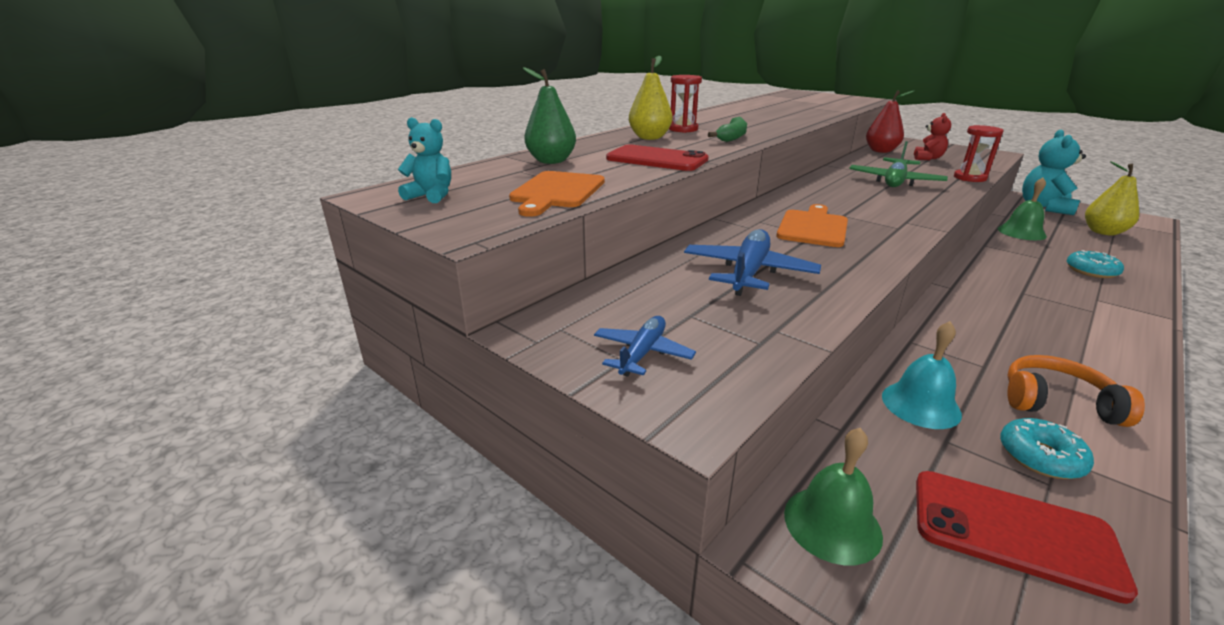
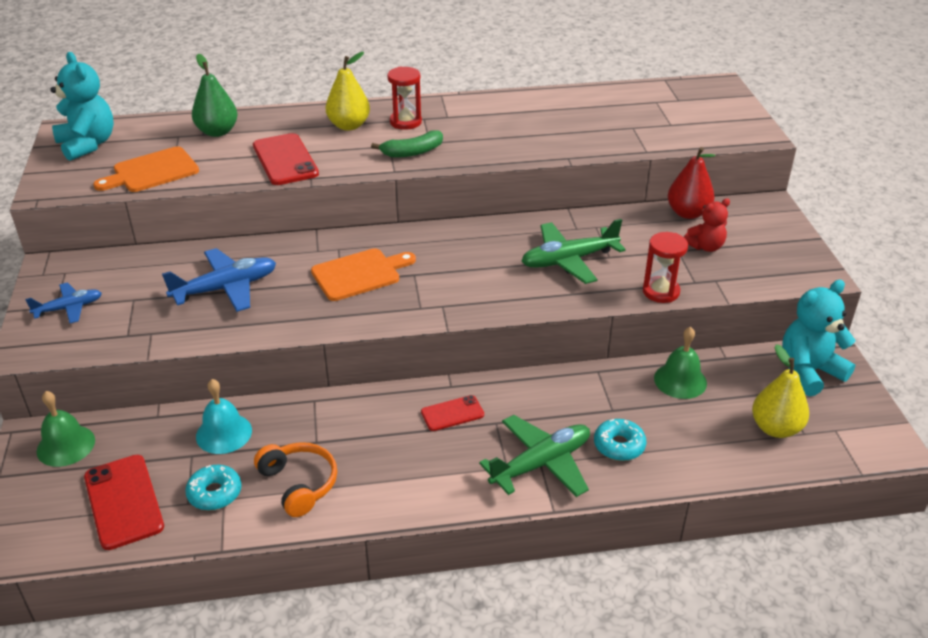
camera: 40 degrees right, 10 degrees up
turquoise teddy bear [398,117,451,203] -> turquoise teddy bear [50,52,114,161], size x1.67
none -> red phone [421,395,484,431]
none -> green plane [479,415,590,497]

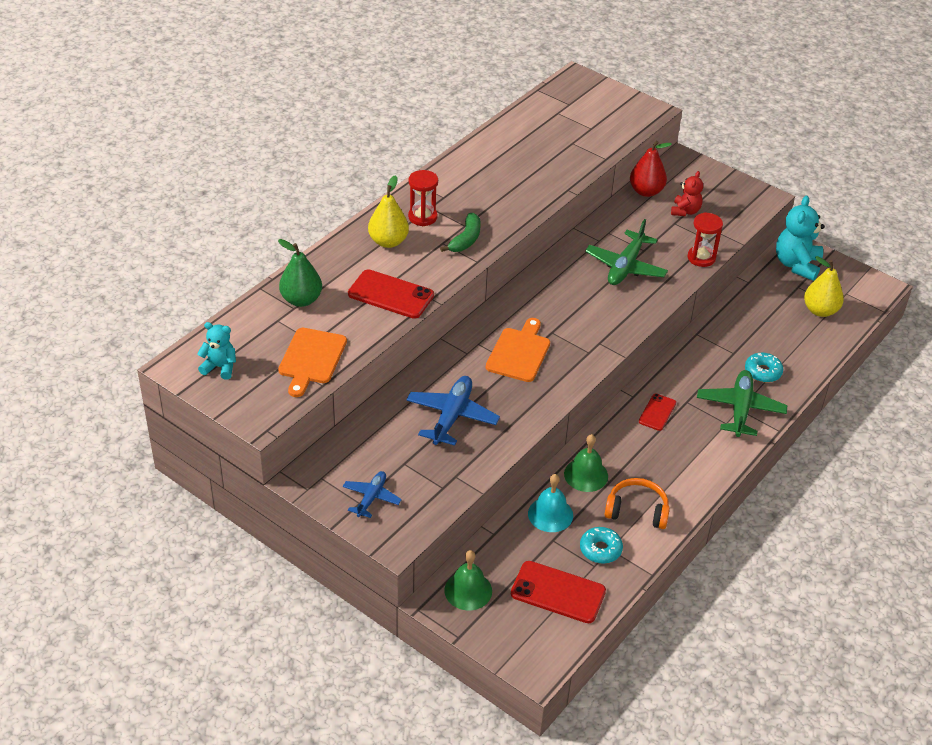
camera: 45 degrees left, 5 degrees up
turquoise teddy bear [50,52,114,161] -> turquoise teddy bear [197,322,236,380], size x0.60
green bell [654,327,707,399] -> green bell moved to [564,434,608,492]

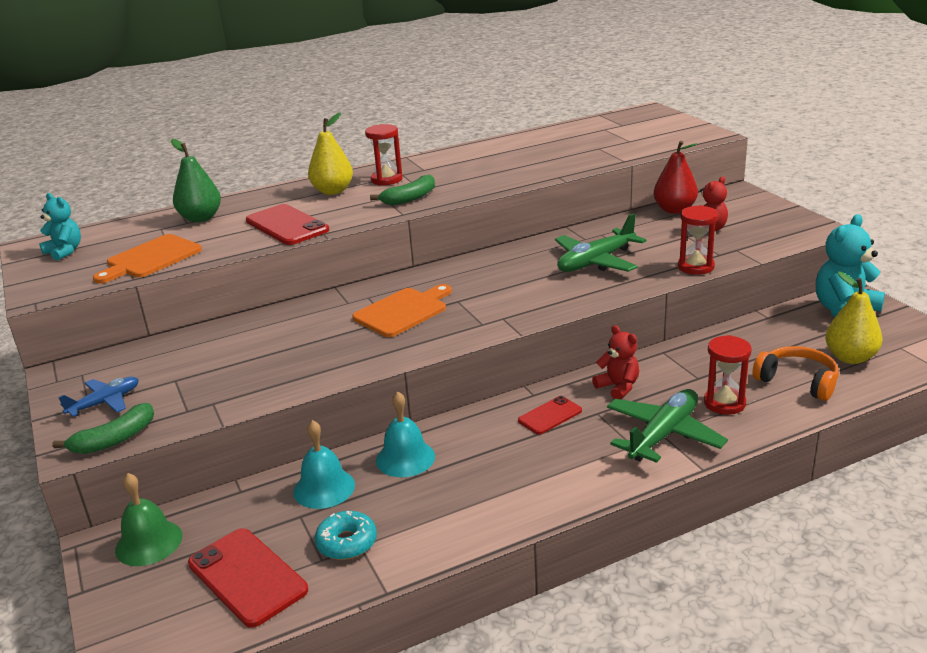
camera: 30 degrees right, 15 degrees down
blue plane [406,376,500,445] -> none
green bell [564,434,608,492] -> turquoise bell [376,391,435,477]
orange headphones [605,478,670,529] -> orange headphones moved to [752,346,839,401]
turquoise donut [745,353,783,382] -> red hourglass [704,335,752,415]
none -> green banana [52,403,154,454]
none -> red teddy bear [592,325,639,399]

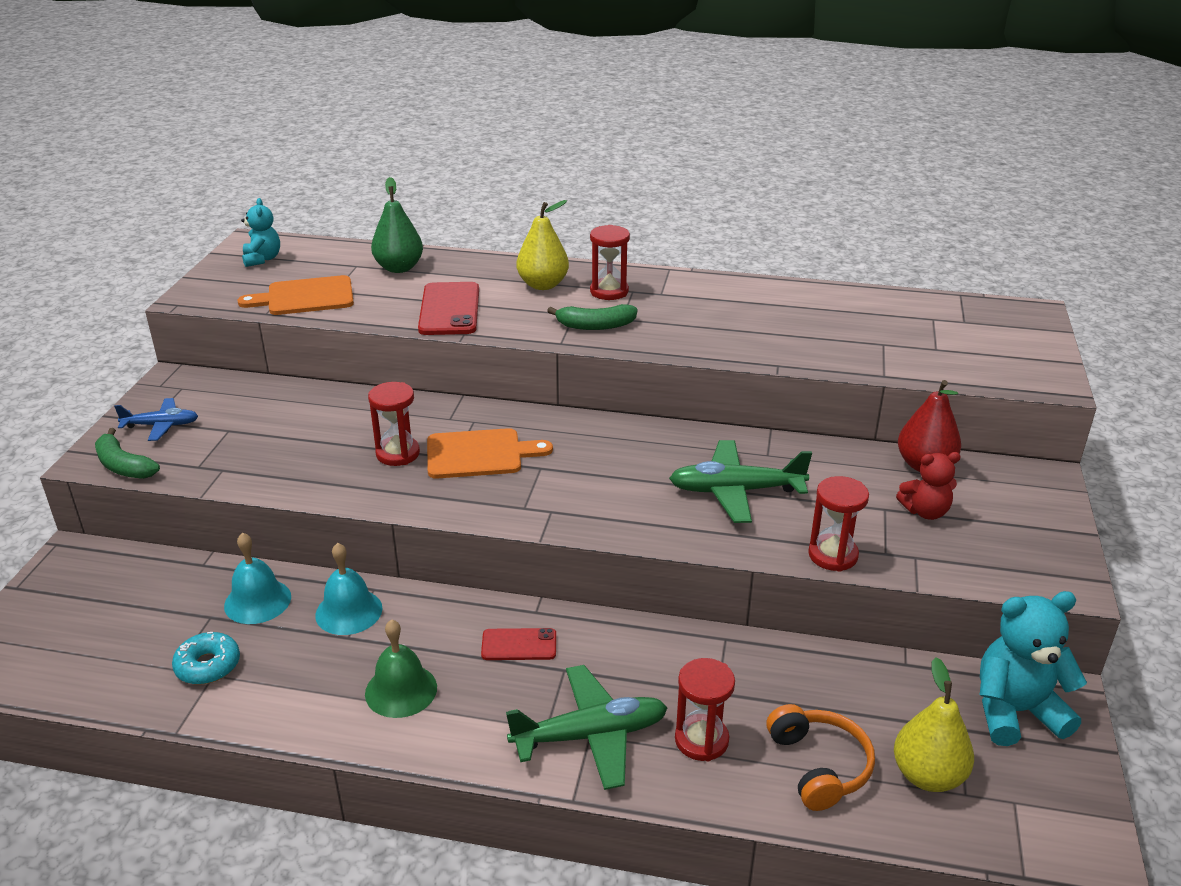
camera: 35 degrees right, 5 degrees up
green banana [52,403,154,454] -> green banana turned 45 degrees clockwise [95,428,160,479]
green bell [115,473,182,566] -> green bell moved to [365,619,437,718]
red phone [188,528,308,628] -> none
red teddy bear [592,325,639,399] -> none
none -> red hourglass [368,382,420,466]

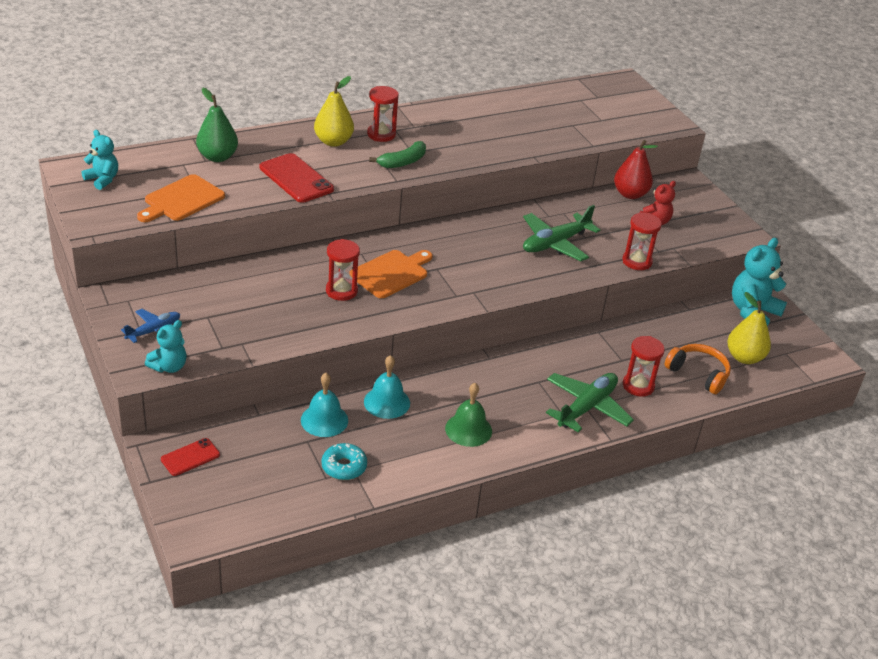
camera: 40 degrees left, 5 degrees up
green banana [95,428,160,479] -> turquoise teddy bear [145,320,187,373]
red phone [481,628,556,660] -> red phone moved to [161,438,220,476]

